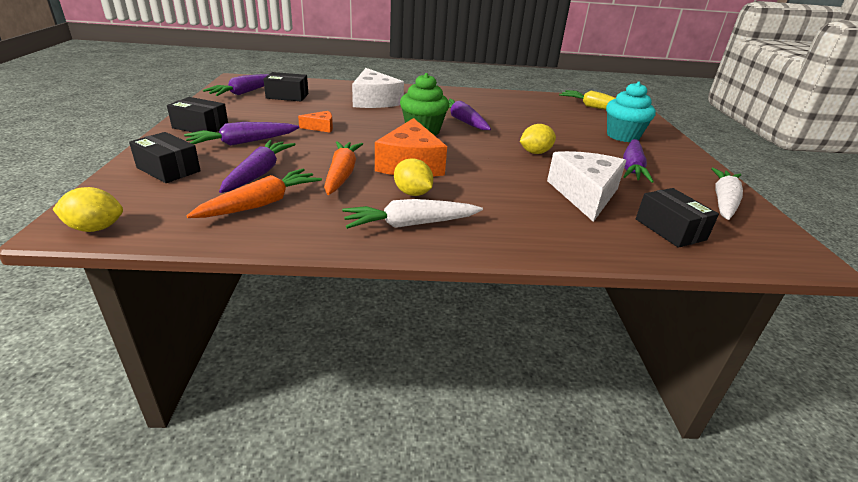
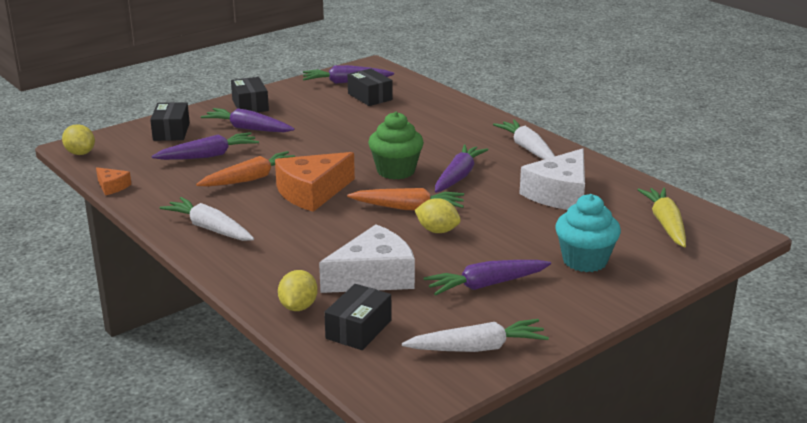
camera: 55 degrees right, 5 degrees down
orange carrot [186,169,322,218] -> orange carrot moved to [347,188,464,211]
orange cheese [298,111,333,133] -> orange cheese moved to [96,167,131,195]
white cheese [352,68,404,108] -> white cheese moved to [519,148,585,210]
yellow lemon [394,158,433,196] -> yellow lemon moved to [278,270,318,311]
none -> white carrot [493,120,555,160]

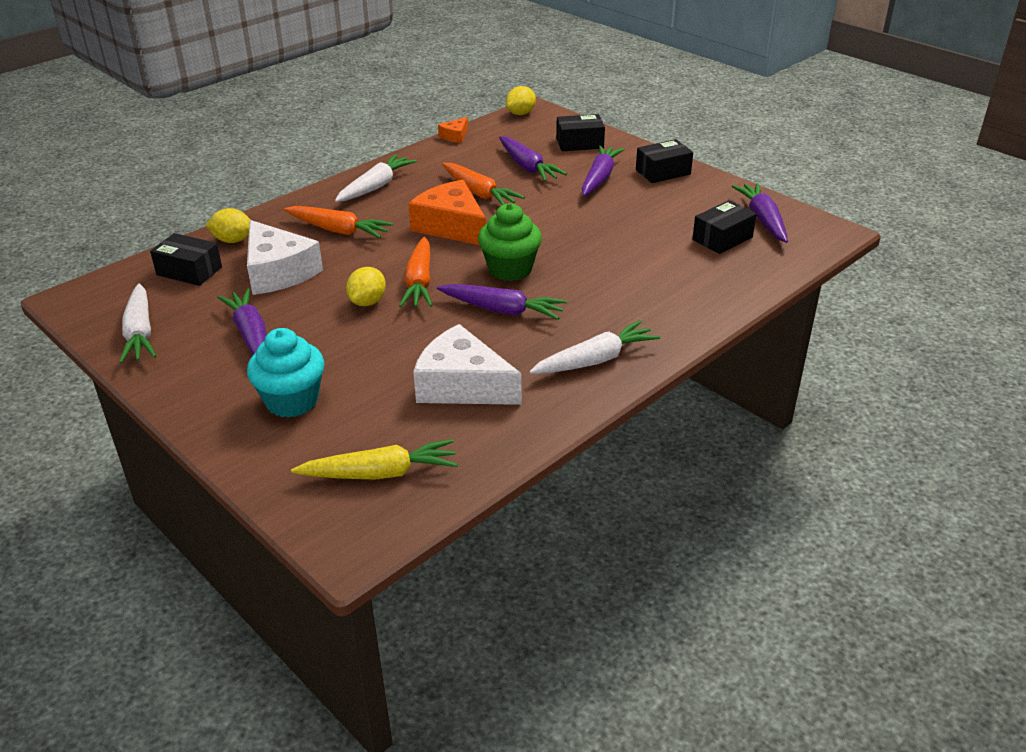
camera: 85 degrees right, 10 degrees up
none -> orange carrot [284,206,393,238]

